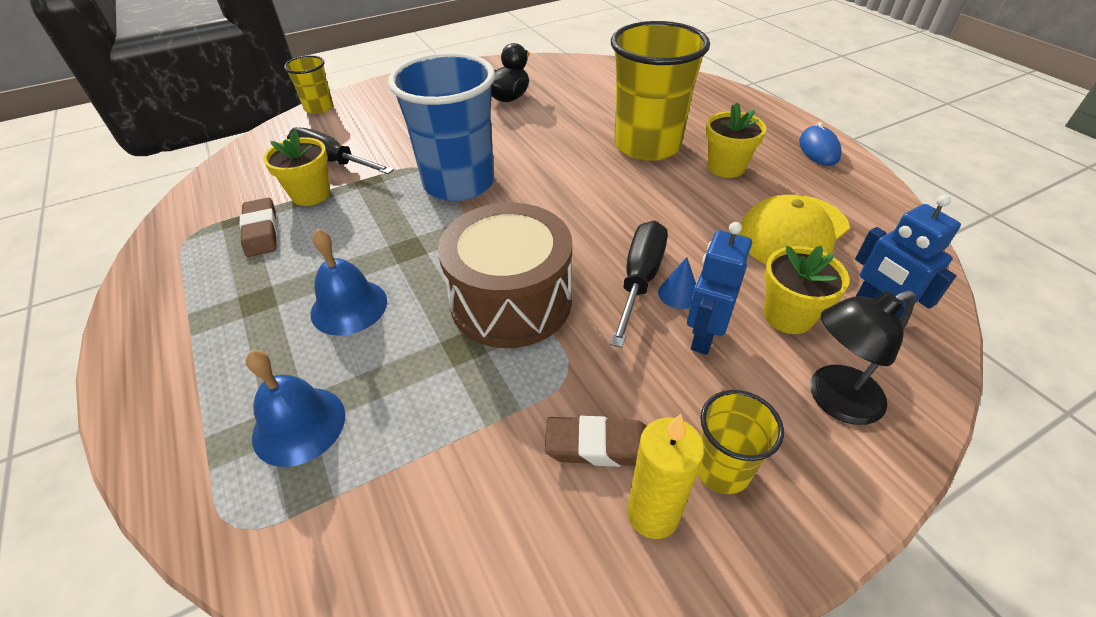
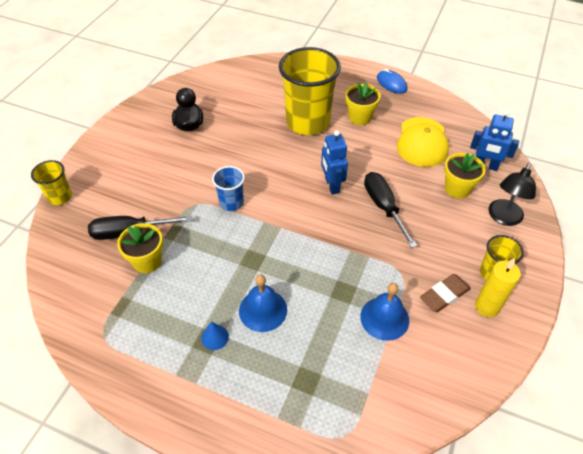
camera: 40 degrees left, 5 degrees up
brown eraser [239,197,277,257] -> none
blue bell [246,350,345,467] -> blue bell moved to [360,283,409,341]
blue cup [388,53,495,201] -> blue cup [212,166,245,211], size x0.48
brown drum [438,203,572,348] -> none
blue cone [658,257,696,309] -> blue cone moved to [201,322,229,350]
blue robot [687,222,752,355] -> blue robot moved to [321,130,348,194]

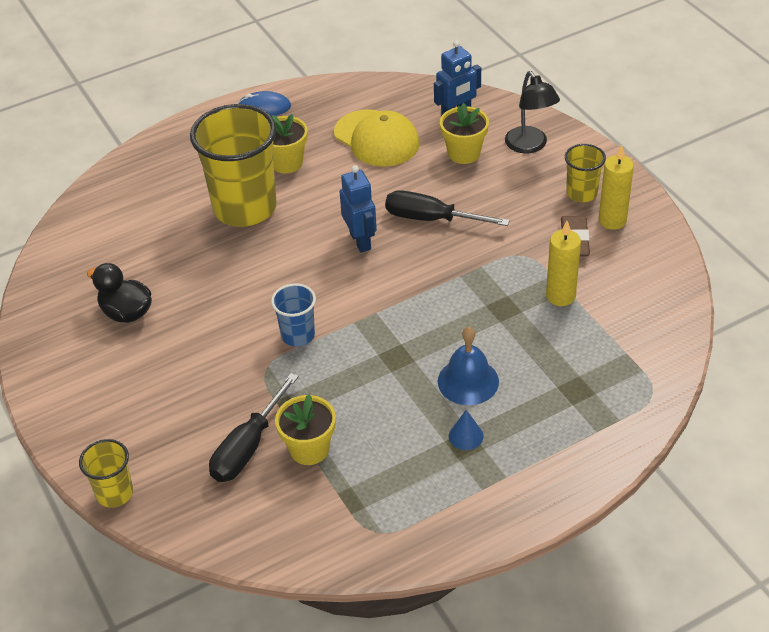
camera: 50 degrees left, 5 degrees down
blue robot [321,130,348,194] -> blue robot turned 135 degrees counterclockwise [340,165,377,253]
blue bell [360,283,409,341] -> yellow candle [546,221,581,306]

